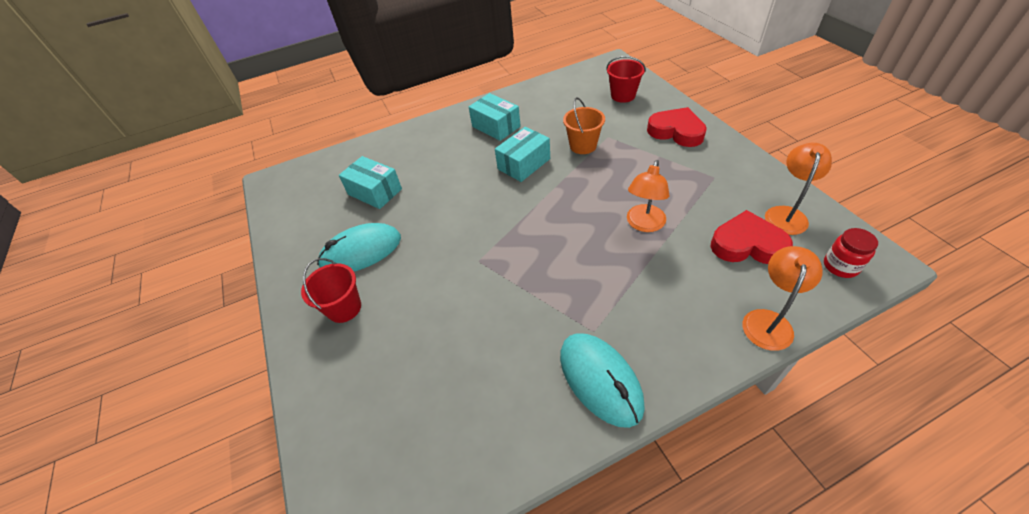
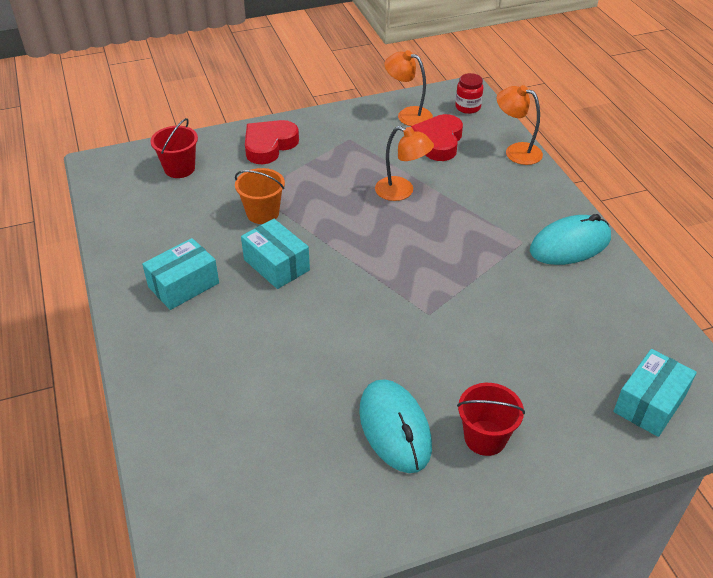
camera: 90 degrees left, 5 degrees down
turquoise box [339,156,402,209] -> turquoise box moved to [614,349,697,437]

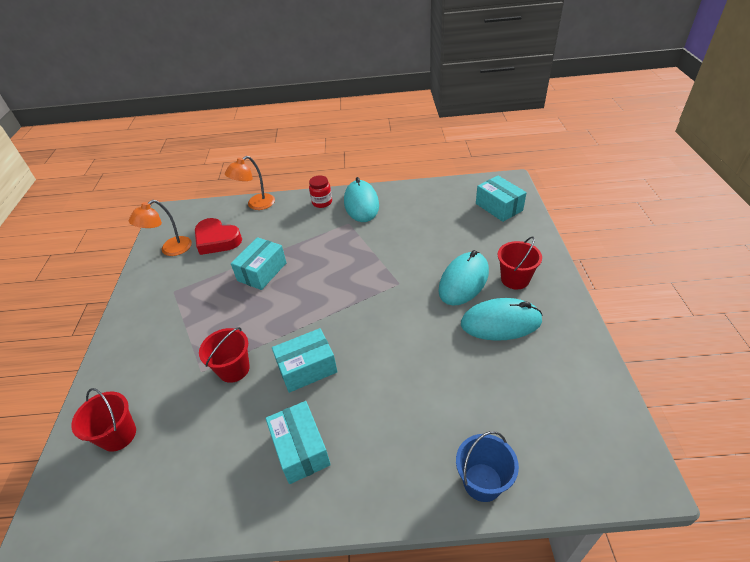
camera: 70 degrees left, 0 degrees up
orange bucket [235,168,285,224] -> red bucket [199,327,250,383]
red heart [245,120,299,164] -> none
orange lamp [375,126,434,201] -> turquoise box [231,237,286,290]
red jar [455,73,483,114] -> red jar moved to [309,175,332,208]
none -> turquoise mouse [438,250,489,306]
none -> blue bucket [456,431,519,502]

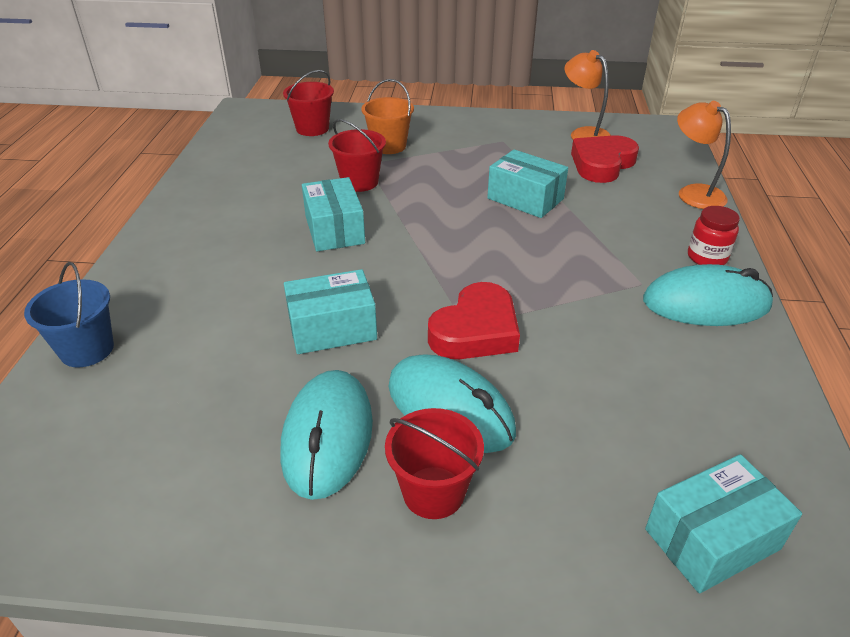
camera: 95 degrees right, 5 degrees down
turquoise box [266,401,331,484] -> turquoise box moved to [284,269,377,354]
none -> orange bucket [361,79,414,154]
none -> red heart [428,282,520,359]

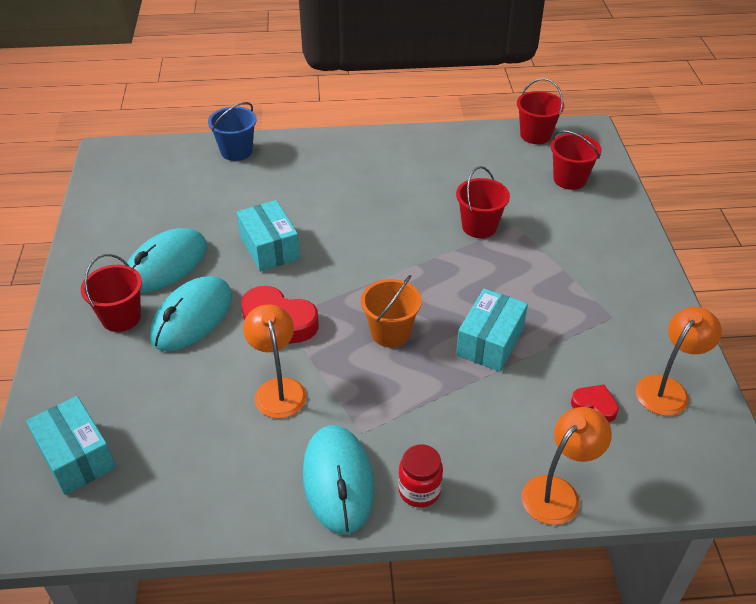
camera: 80 degrees right, 5 degrees up
turquoise mouse [281,370,373,500] -> turquoise mouse turned 45 degrees counterclockwise [127,228,207,293]
turquoise box [302,177,365,251] -> none
orange bucket [361,79,414,154] -> orange bucket moved to [361,275,422,347]
red heart [571,135,639,183] -> red heart [571,385,619,422], size x0.52
none -> orange lamp [243,304,307,418]
none -> red bucket [517,78,564,144]

